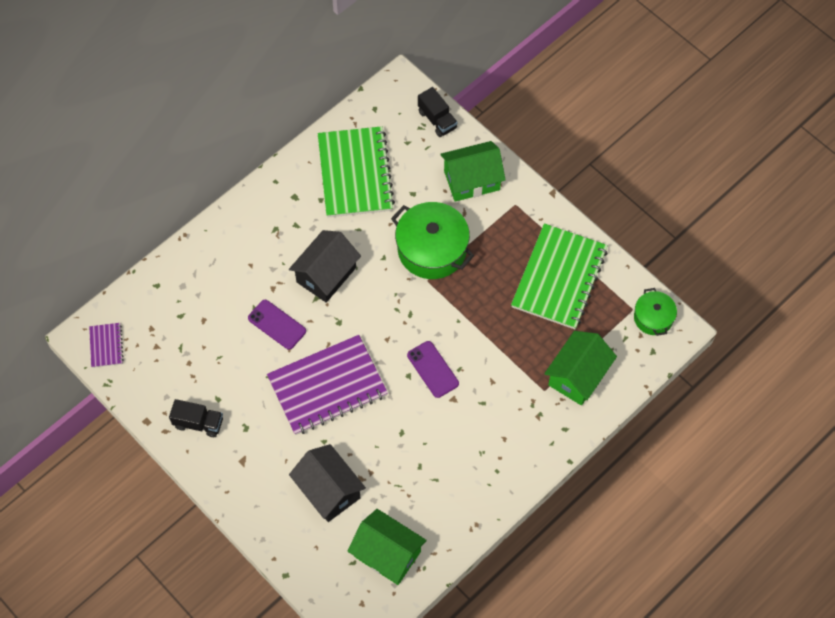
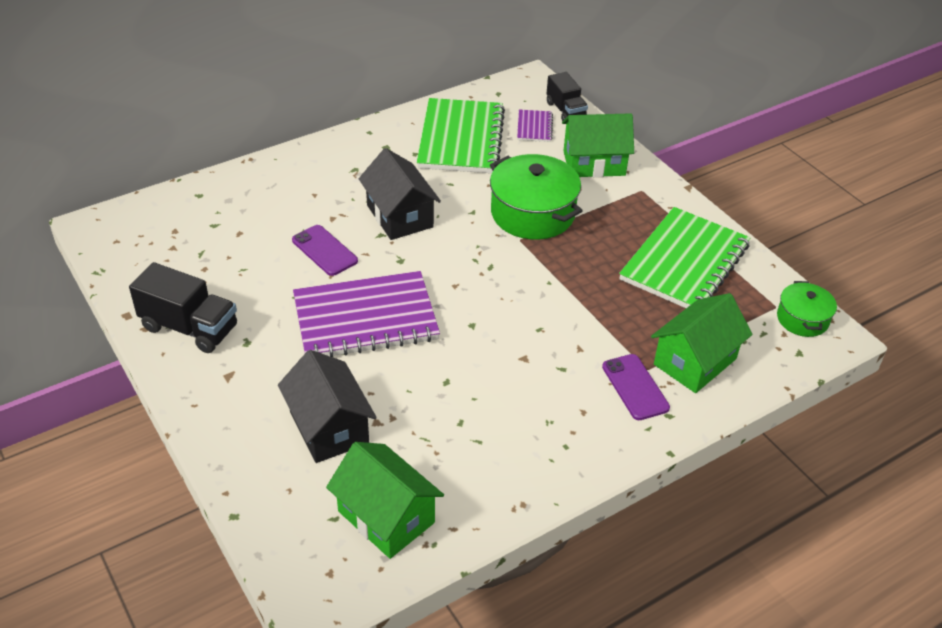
camera: 10 degrees right, 20 degrees down
purple notebook [89,323,124,368] -> purple notebook moved to [517,110,553,142]
black truck [169,399,223,437] -> black truck [129,262,237,353], size x1.50
black house [289,230,361,303] -> black house turned 75 degrees counterclockwise [359,148,441,240]
purple phone [407,341,459,398] -> purple phone moved to [602,354,670,420]

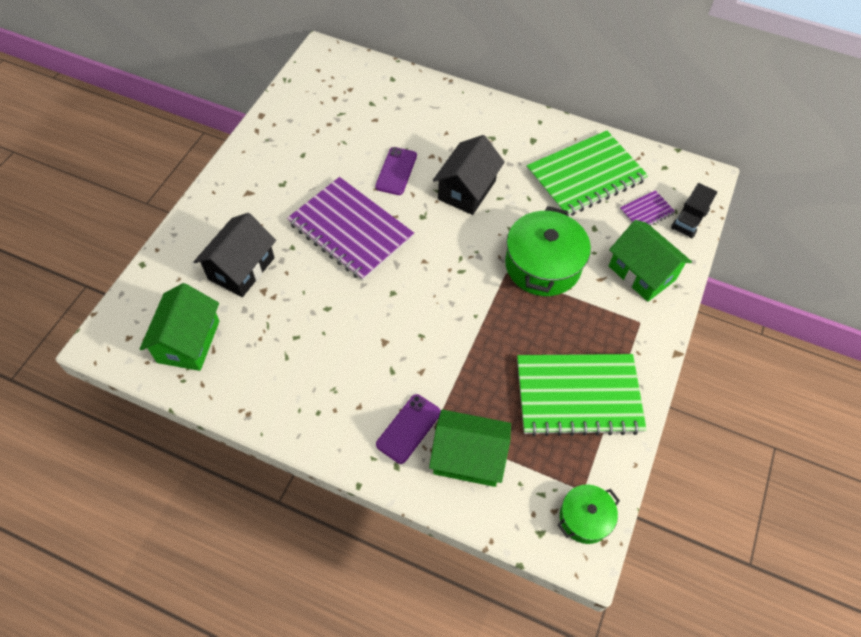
camera: 55 degrees right, 15 degrees up
black truck [129,262,237,353] -> none

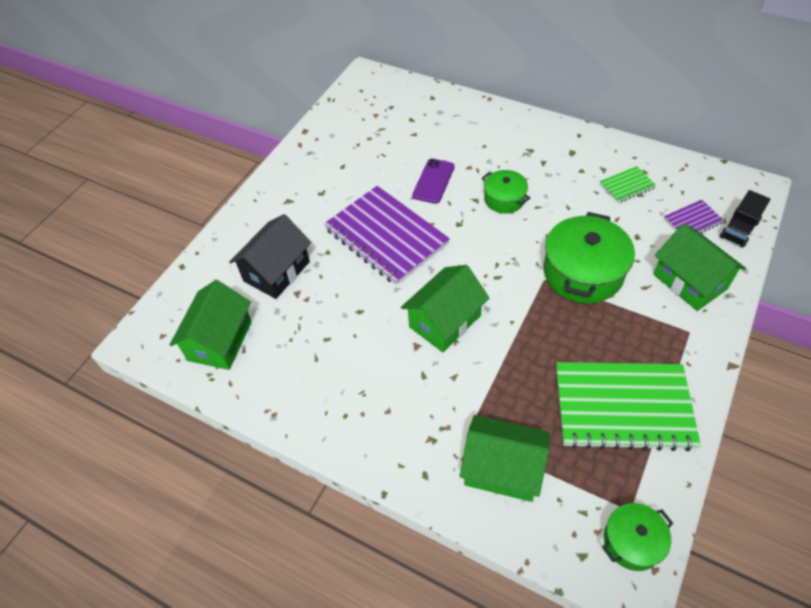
camera: 10 degrees right, 5 degrees down
purple phone [376,394,441,464] -> none
black house [433,135,505,215] -> green pot [482,170,530,213]
green notebook [527,131,648,216] -> green notebook [600,166,657,203], size x0.45
none -> green house [401,265,489,352]

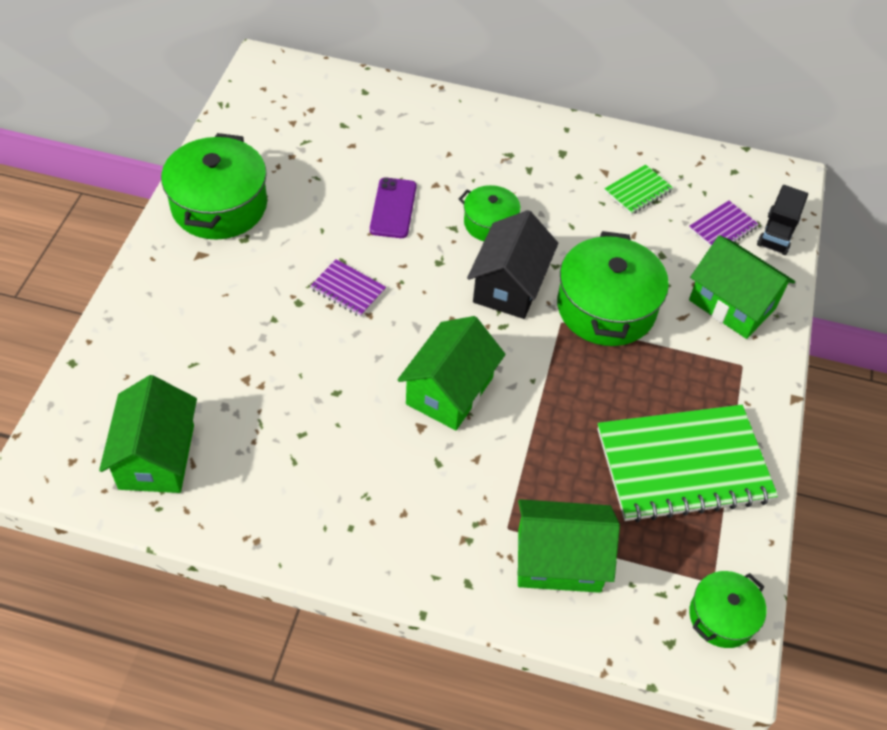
camera: 20 degrees left, 0 degrees up
black house [229,214,311,299] -> black house moved to [467,210,558,319]
purple notebook [324,186,450,285] -> purple notebook [310,259,386,317], size x0.45
none -> green pot [161,133,267,240]

